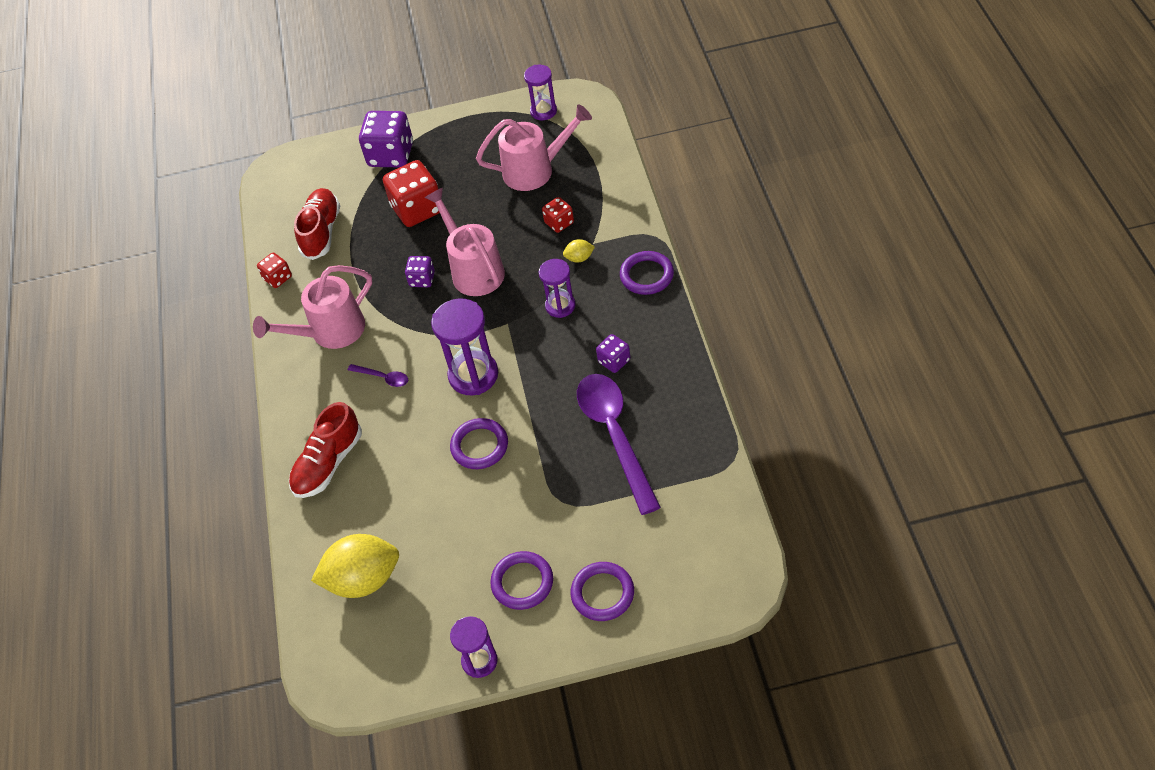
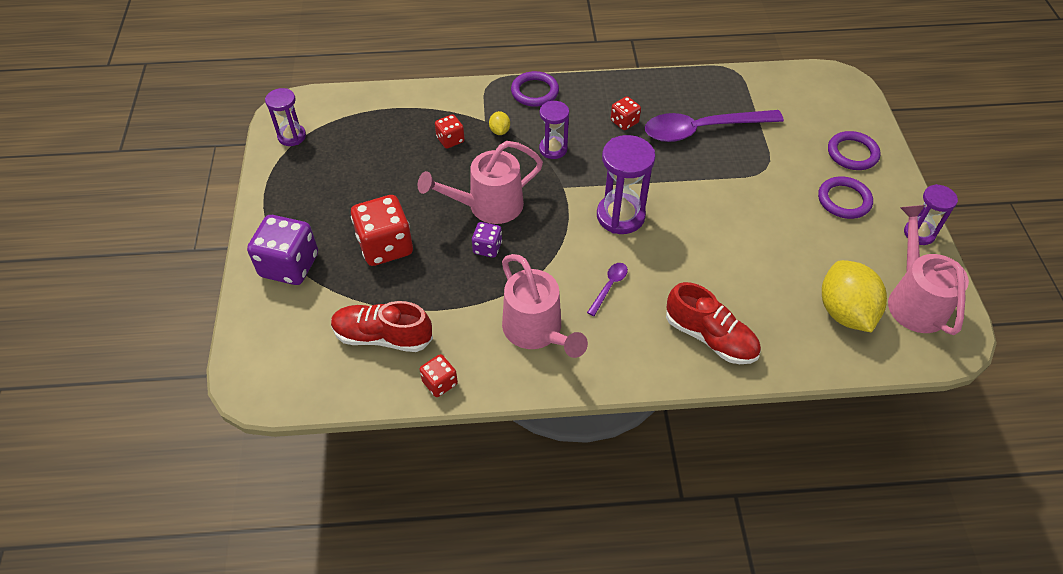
camera: 90 degrees left, 0 degrees up
purple ring [450,418,508,469] -> none
pink watering can [476,104,592,191] -> pink watering can moved to [888,205,969,335]
purple dice [596,334,631,373] -> red dice [611,96,641,130]

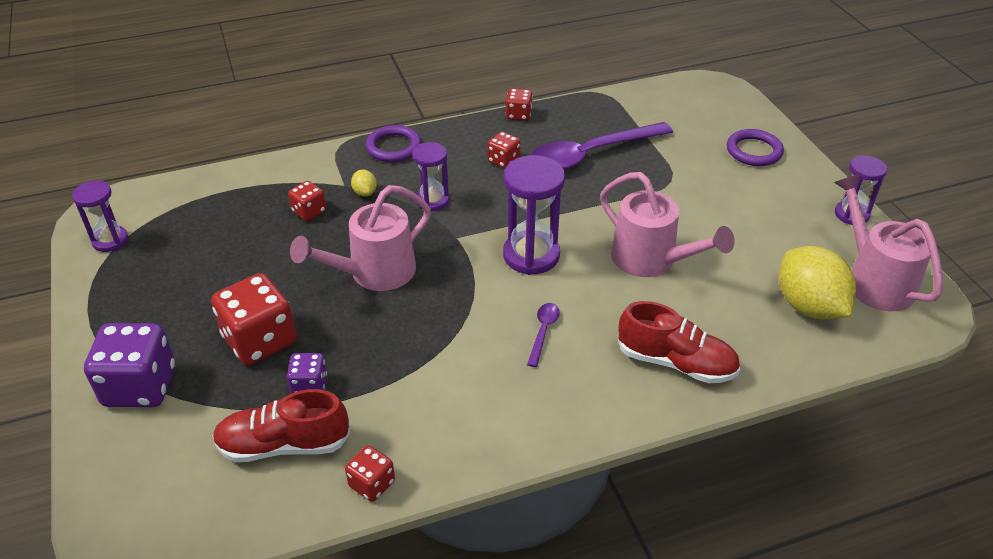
camera: 15 degrees left, 10 degrees down
purple dice [472,222,502,258] -> purple dice moved to [287,353,327,393]
pink watering can [502,254,588,358] -> pink watering can moved to [600,172,735,277]
purple ring [818,176,873,219] -> none
none -> red dice [506,88,533,121]

